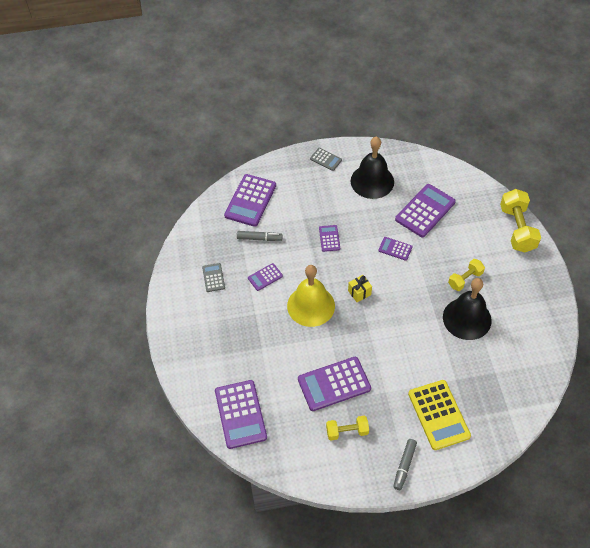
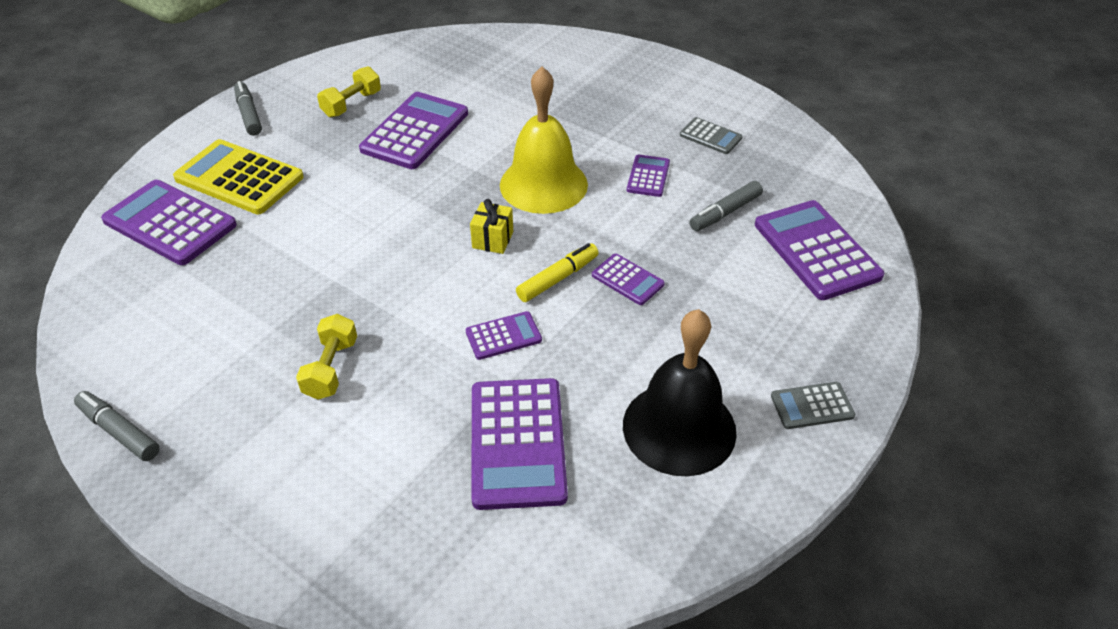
camera: 135 degrees right, 10 degrees down
purple calculator [215,380,267,449] -> purple calculator moved to [101,180,237,265]
black bell [443,278,492,340] -> none
yellow dumbbell [500,189,541,252] -> none
none -> grey marker [74,391,160,461]
none -> yellow marker [516,243,599,302]

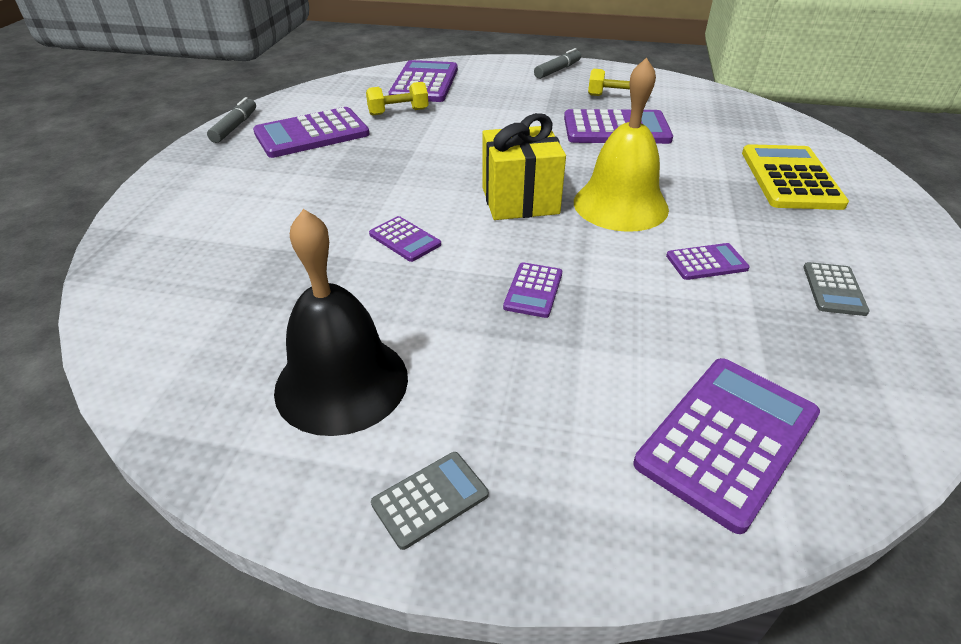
camera: 65 degrees right, 5 degrees down
yellow calculator [173,139,304,214] -> yellow calculator moved to [742,144,849,210]
yellow dumbbell [296,314,357,400] -> yellow dumbbell moved to [366,82,429,115]
yellow gift [470,199,513,254] -> yellow gift [482,113,566,220], size x1.96
purple calculator [471,378,568,510] -> purple calculator moved to [253,107,370,158]
yellow marker [516,243,599,302] -> none
grey marker [689,181,763,231] -> none
grey calculator [771,382,855,429] -> grey calculator turned 90 degrees clockwise [371,452,489,550]

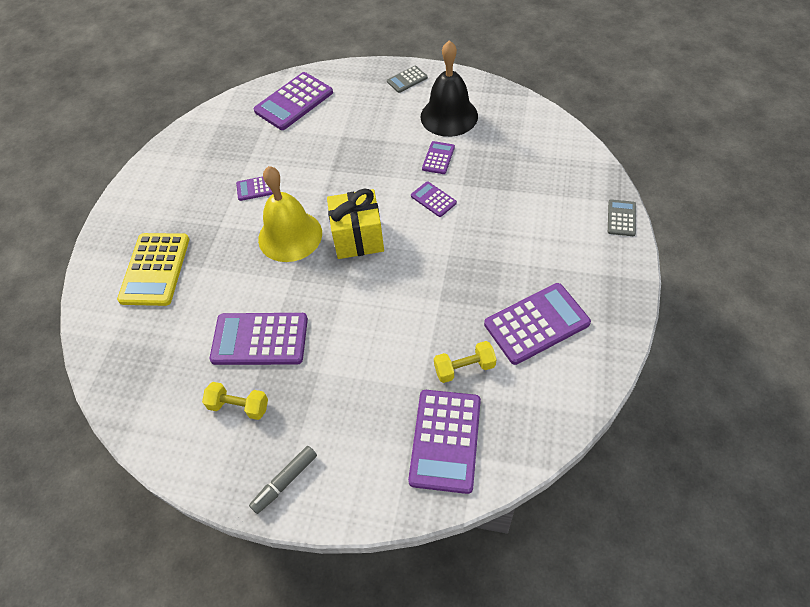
camera: 175 degrees left, 15 degrees up
grey marker [207,97,256,143] -> none
purple calculator [503,262,562,318] -> purple calculator moved to [422,141,455,174]
grey calculator [803,262,869,316] -> grey calculator moved to [608,199,636,236]

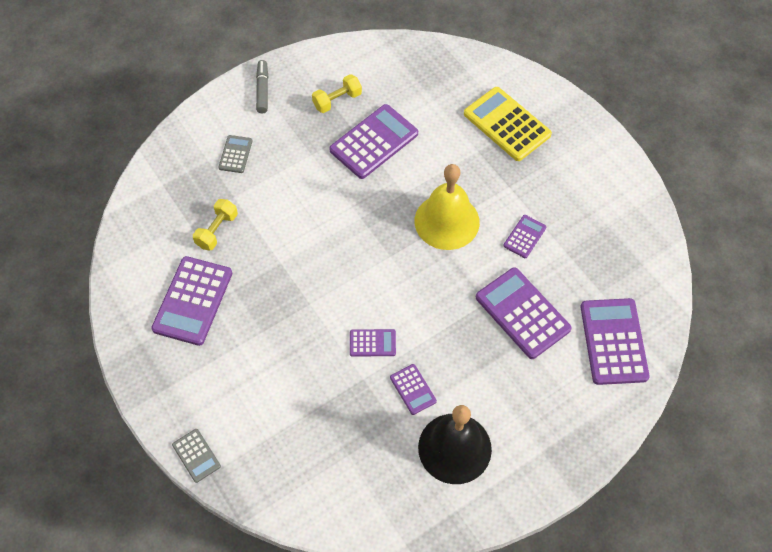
camera: 130 degrees right, 5 degrees up
yellow gift [327,188,384,259] -> none
grey calculator [387,66,428,93] -> grey calculator moved to [218,135,252,173]
purple calculator [408,390,481,494] -> purple calculator moved to [476,267,572,359]

